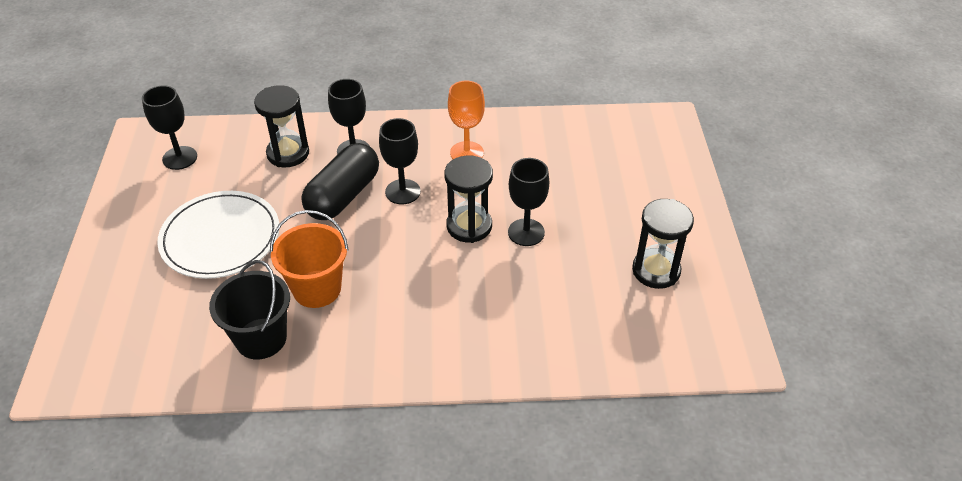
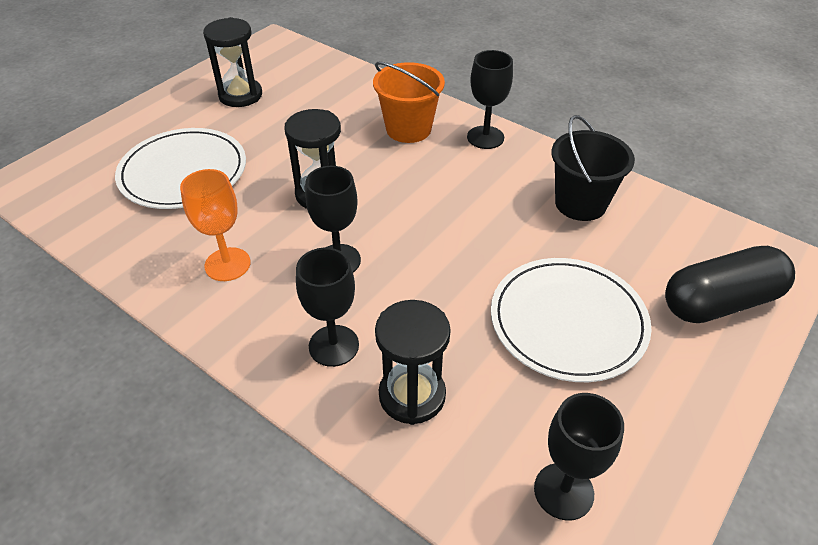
camera: 140 degrees left, 0 degrees up
orange bucket [270,210,349,308] -> orange bucket moved to [373,62,445,143]
black capsule [302,143,379,220] -> black capsule moved to [665,246,795,323]
black goblet [508,158,549,246] -> black goblet moved to [467,50,513,149]
none -> white plate [115,128,246,209]

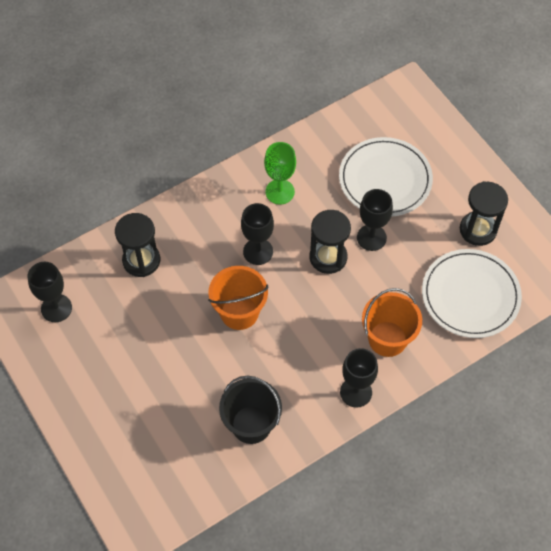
camera: 110 degrees right, 15 degrees up
orange goblet [180,169,251,281] -> green goblet [264,142,296,205]
black goblet [296,248,359,367] -> black goblet moved to [357,189,393,251]
white plate [491,258,652,382] -> white plate moved to [422,249,522,338]
black capsule [665,246,795,323] -> none
none -> orange bucket [208,266,269,330]

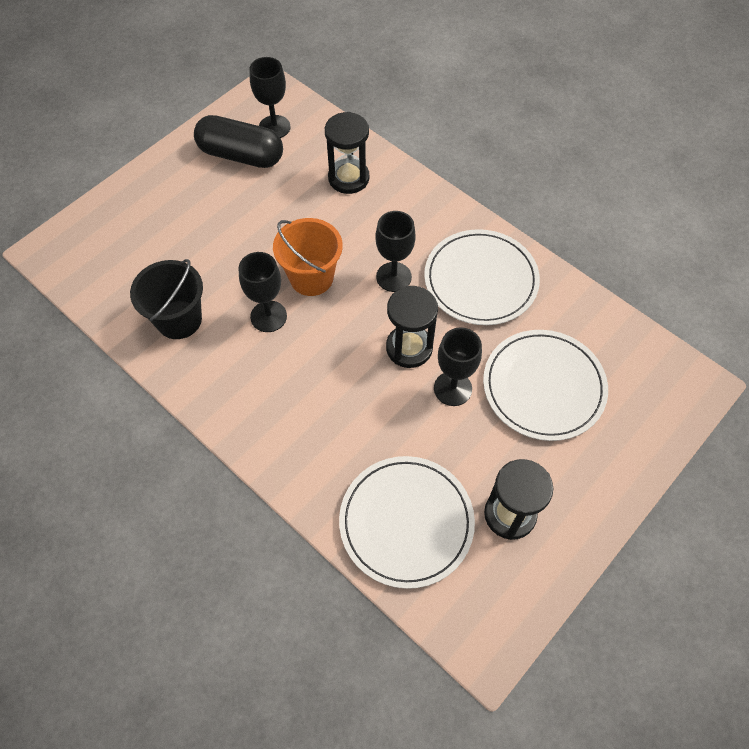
camera: 75 degrees right, 0 degrees up
green goblet [264,142,296,205] -> white plate [424,229,540,325]
black goblet [340,348,378,408] -> black goblet moved to [239,252,287,332]
orange bucket [362,288,422,357] -> none
none -> black capsule [194,115,283,168]

